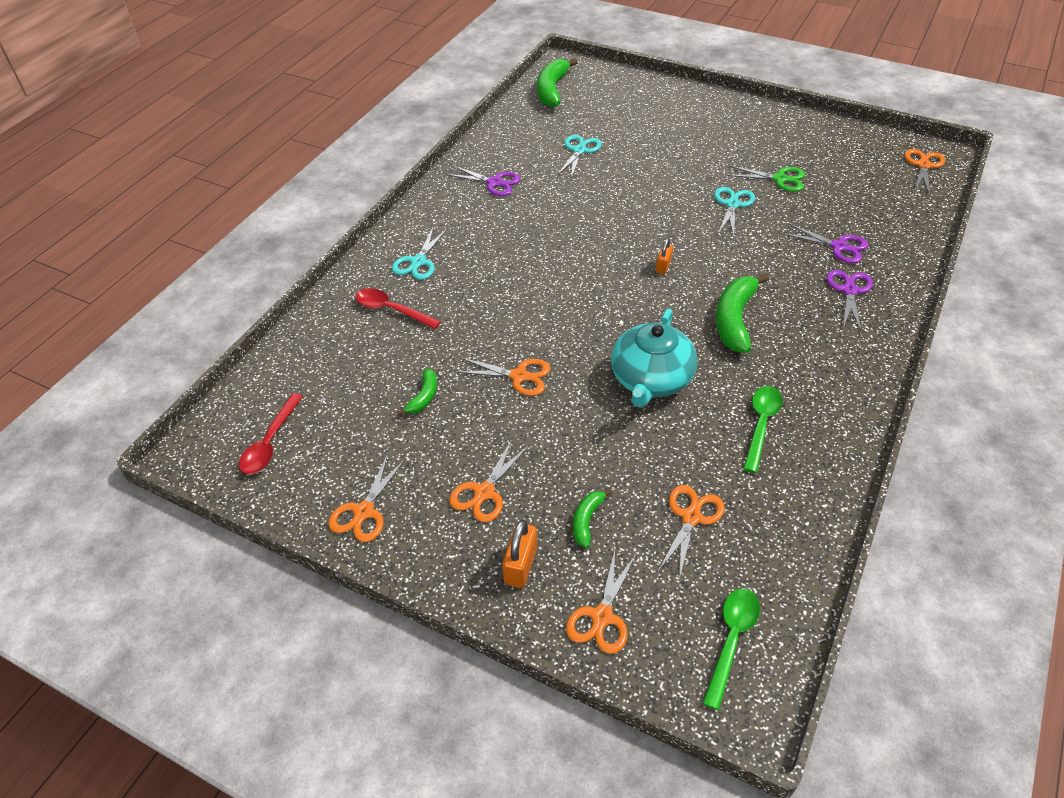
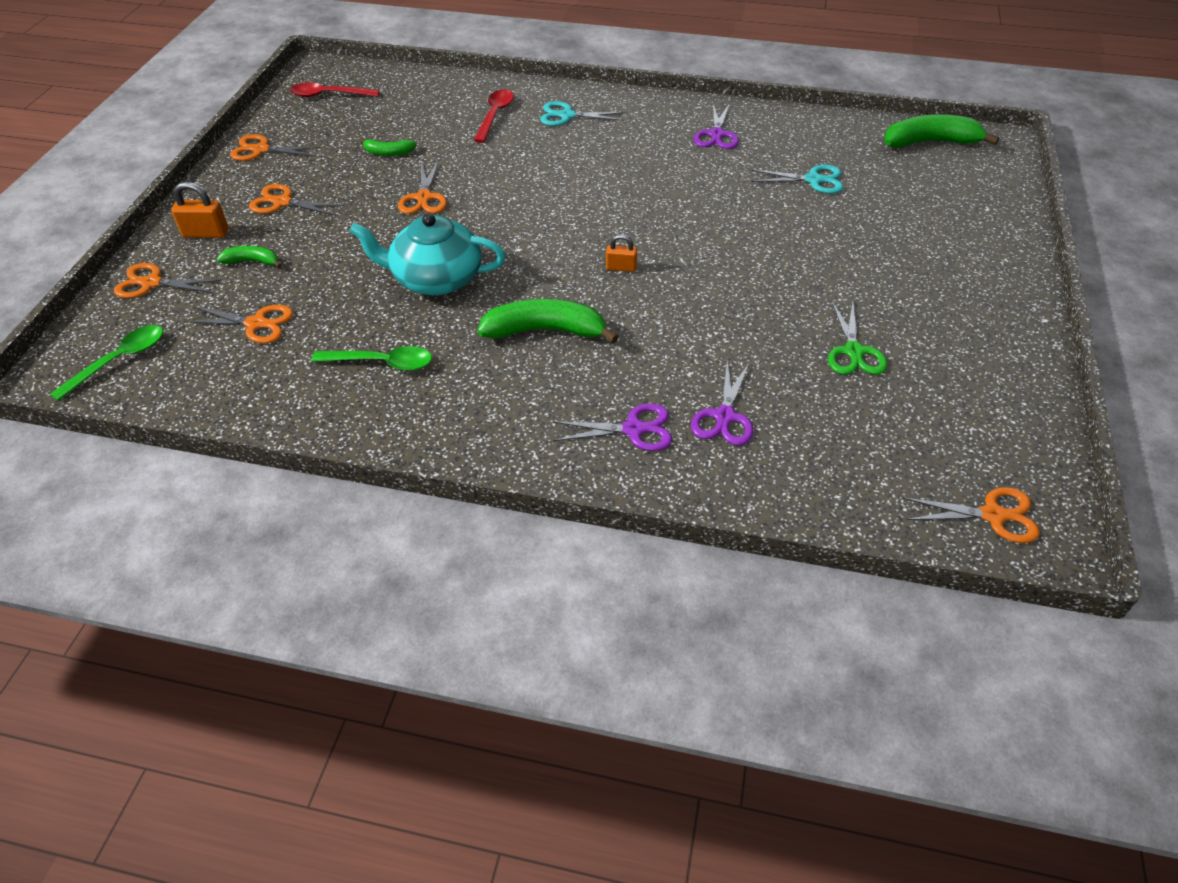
camera: 75 degrees right, 0 degrees up
green spoon [702,588,760,710] -> green spoon turned 60 degrees counterclockwise [50,325,163,401]
turquoise scissors [714,187,755,237] -> none

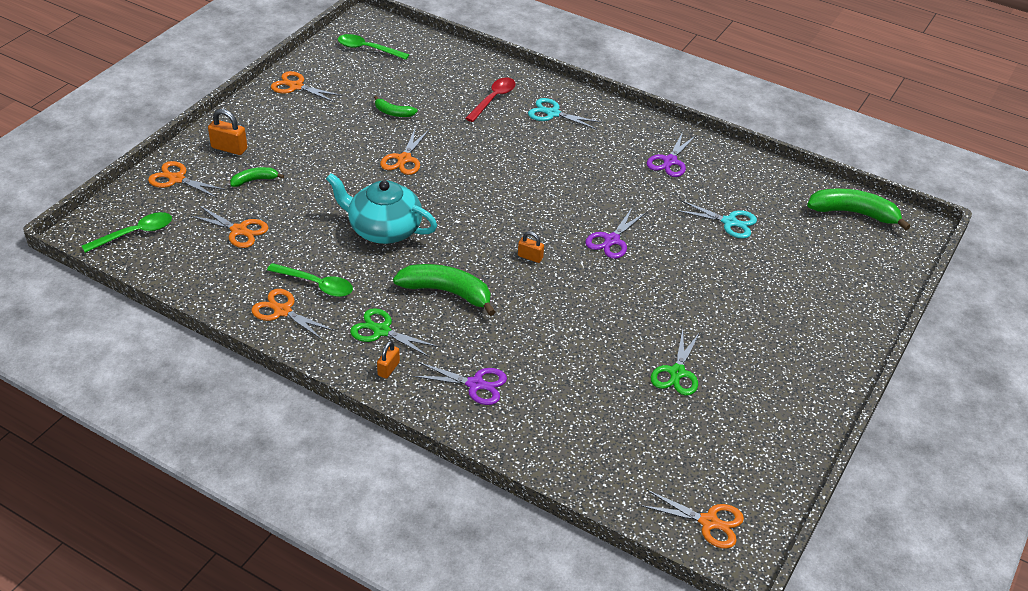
camera: 15 degrees right, 5 degrees down
green banana [217,246,282,268] -> green banana turned 45 degrees counterclockwise [230,167,284,187]
orange scissors [249,184,344,216] -> orange scissors moved to [251,289,335,340]
red spoon [290,82,380,97] -> green spoon [338,34,409,60]
purple scissors [691,361,753,446] -> purple scissors moved to [585,208,646,259]
none -> green scissors [350,308,439,358]
none -> orange padlock [377,341,400,379]

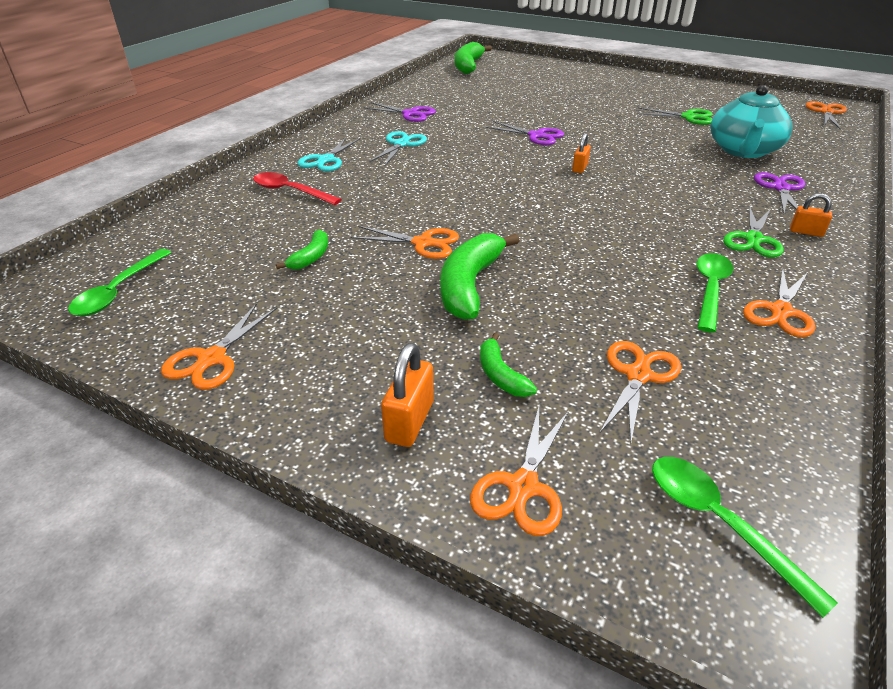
camera: 90 degrees left, 5 degrees down
turquoise teapot [326,173,437,244] -> turquoise teapot moved to [710,85,793,158]
green banana [393,264,496,316] -> green banana moved to [440,233,520,320]
turquoise scissors [676,200,757,239] -> turquoise scissors moved to [369,131,427,166]

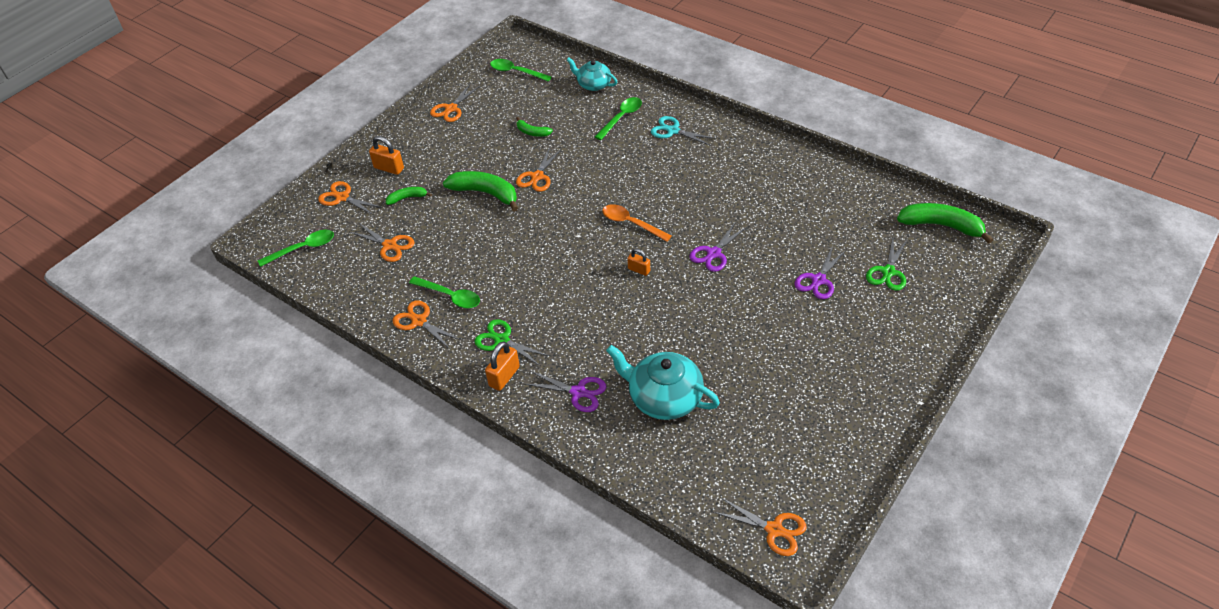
camera: 100 degrees right, 10 degrees up
orange scissors [161,303,277,390] -> orange scissors turned 90 degrees counterclockwise [430,83,480,122]
red spoon [253,172,342,205] -> green spoon [595,97,642,140]
purple scissors [364,102,436,122] -> purple scissors moved to [794,246,847,299]
turquoise scissors [369,131,427,166] -> none
green scissors [637,108,713,125] -> green scissors moved to [866,239,907,291]
orange padlock [790,193,832,237] -> orange padlock [485,341,520,391], size x1.54
none -> turquoise teapot [567,58,617,91]
none -> orange spoon [602,204,671,242]

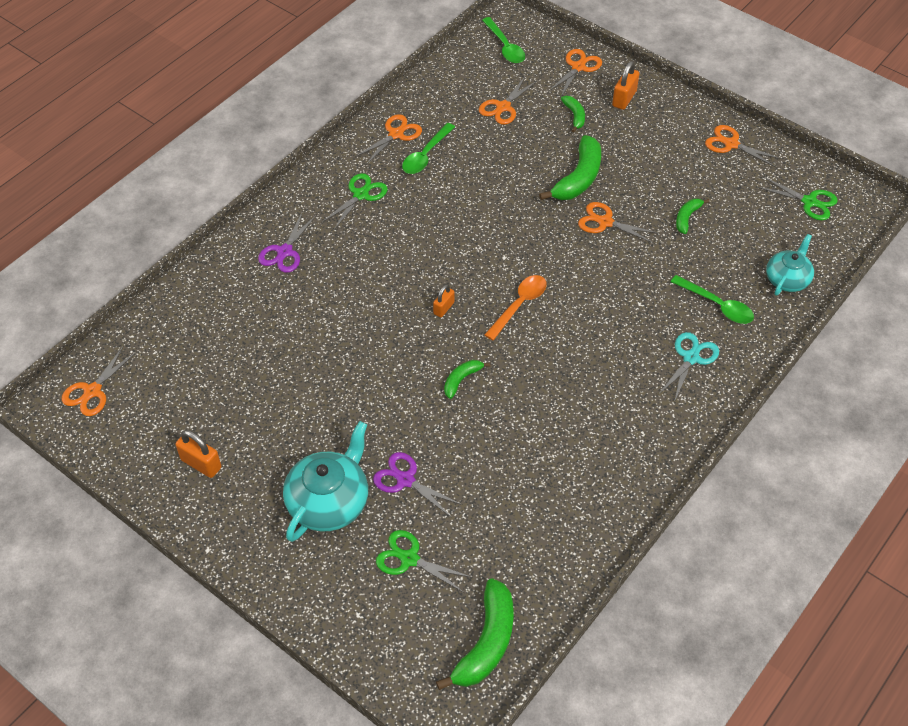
camera: 90 degrees right, 5 degrees up
orange padlock [485,341,520,391] -> orange padlock moved to [176,430,221,478]
green spoon [490,59,551,81] -> green scissors [757,176,838,220]
turquoise teapot [606,345,720,420] -> turquoise teapot moved to [283,421,368,542]
purple scissors [689,221,748,272] -> green banana [444,360,491,399]

